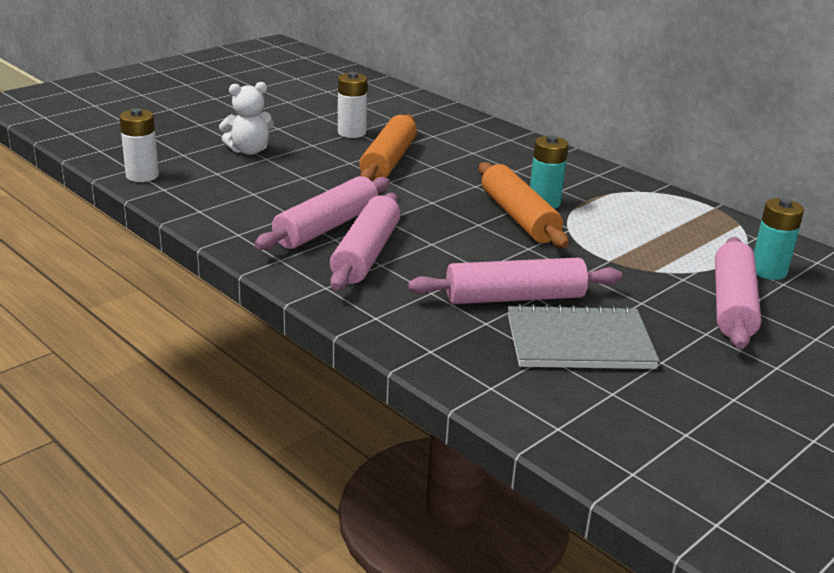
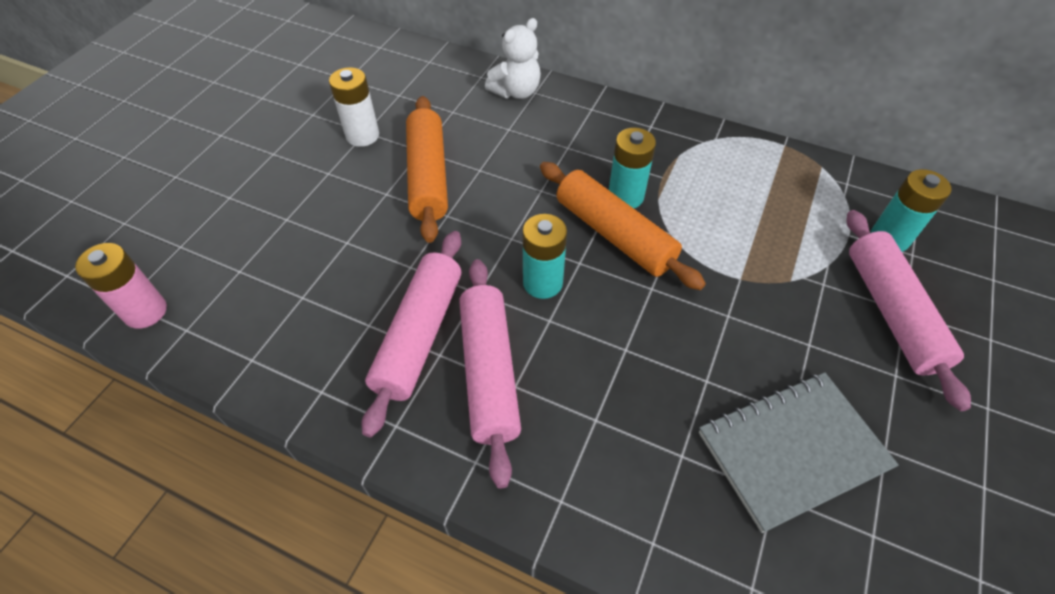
camera: 20 degrees left, 25 degrees up
white battery [120,108,159,182] -> pink battery [75,243,167,329]
white teddy bear [219,82,274,155] -> white teddy bear moved to [485,18,541,99]
pink rolling pin [408,258,622,304] -> none
none -> turquoise battery [523,214,567,299]

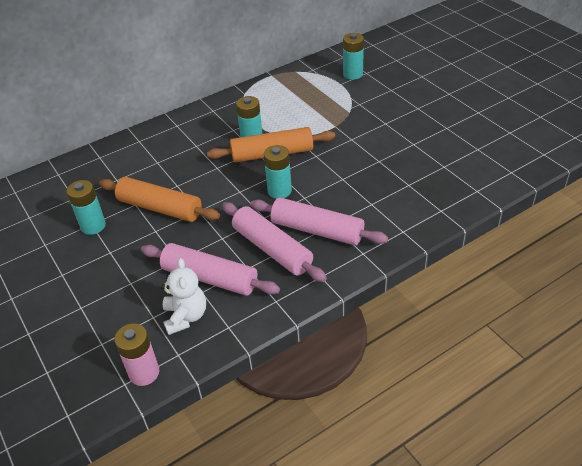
camera: 55 degrees left, 10 degrees down
white battery [329,67,379,147] -> turquoise battery [66,180,106,235]
white teddy bear [485,18,541,99] -> white teddy bear moved to [161,258,206,335]
grey notebook [699,372,898,533] -> none
pink rolling pin [847,210,971,411] -> pink rolling pin moved to [141,243,280,296]

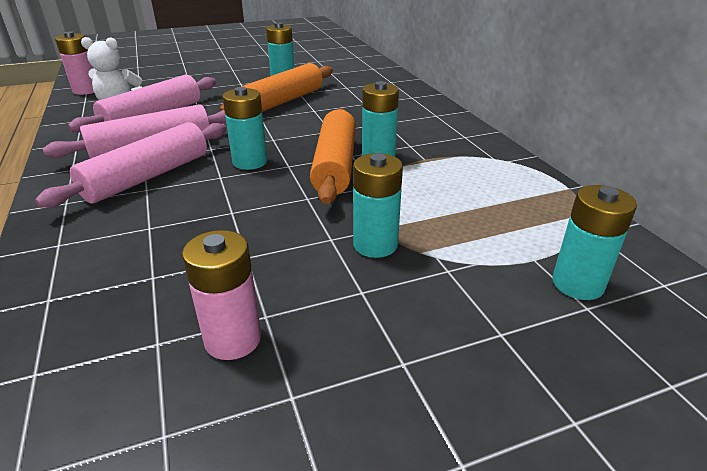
camera: 100 degrees right, 10 degrees down
none -> pink battery [182,230,261,360]
none -> turquoise battery [353,153,403,258]

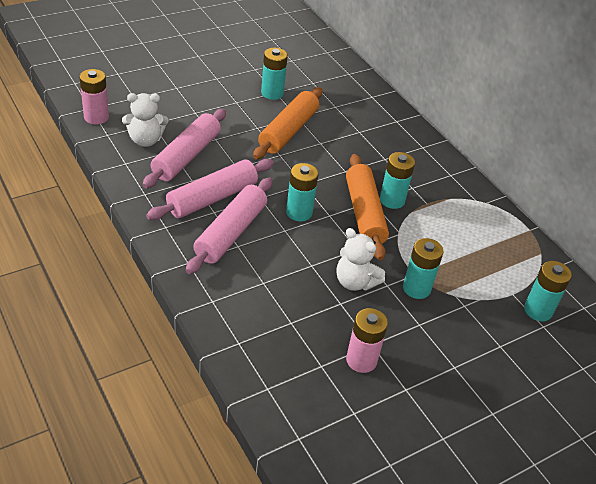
camera: 15 degrees left, 10 degrees up
none -> white teddy bear [337,228,385,291]

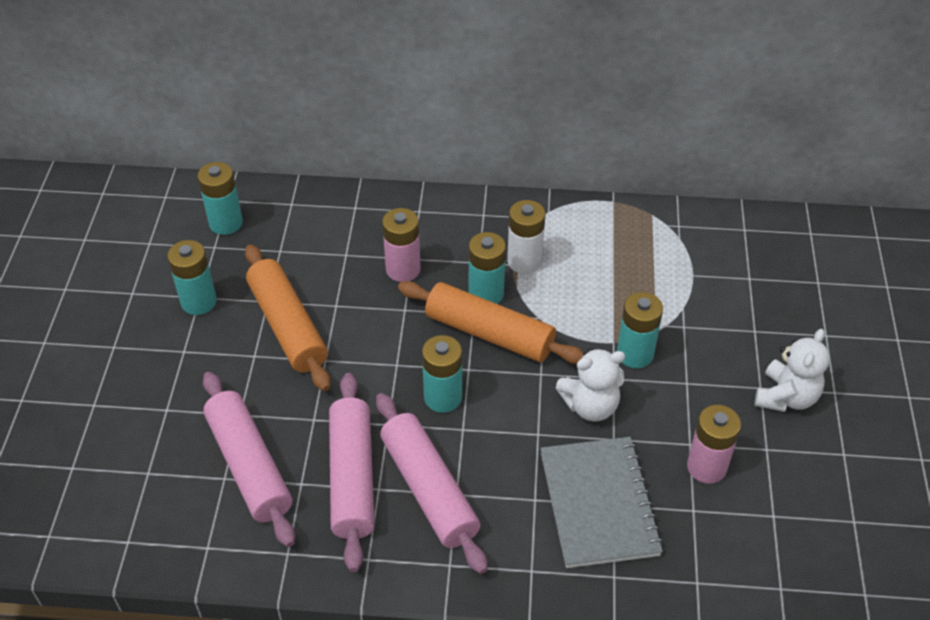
camera: 50 degrees left, 5 degrees up
pink battery [80,69,109,124] -> pink battery moved to [382,208,421,282]
white teddy bear [122,93,168,147] -> white teddy bear moved to [755,329,830,412]
turquoise battery [524,261,572,321] -> turquoise battery moved to [197,162,243,235]
none -> white battery [507,200,546,274]
none -> grey notebook [540,437,663,568]

